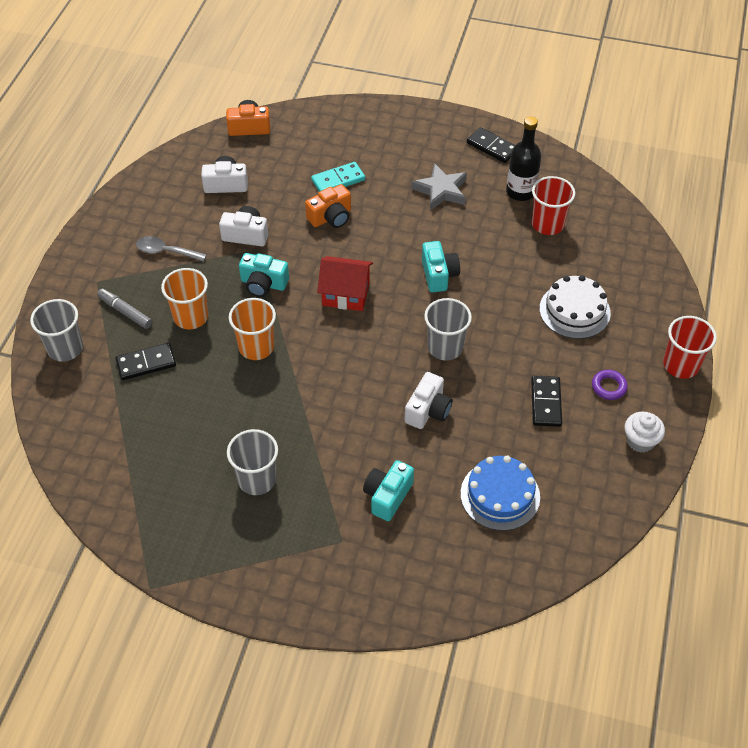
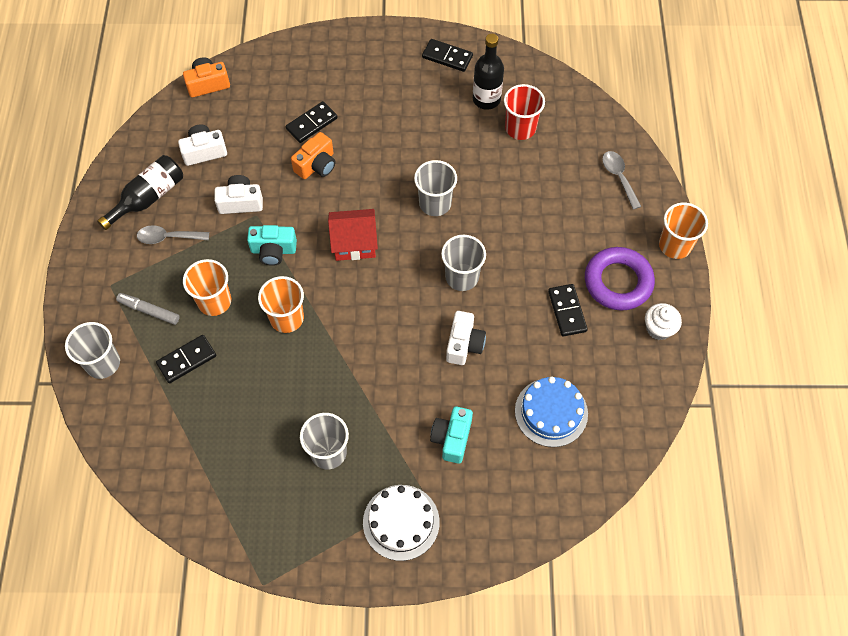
camera: 15 degrees left, 10 degrees up
turquoise domino [311,162,365,192] -> black domino [286,101,338,143]
grey star [412,163,467,211] -> none
turquoise camera [422,241,460,293] -> grey cup [414,160,457,216]
white cake [539,275,611,339] -> white cake moved to [363,485,440,561]
purple ring [592,370,628,400] -> purple ring [585,247,655,311], size x2.13
red cup [663,316,717,379] -> orange cup [659,203,708,259]
none -> black bottle [97,155,183,230]
none -> grey spoon [602,151,642,210]

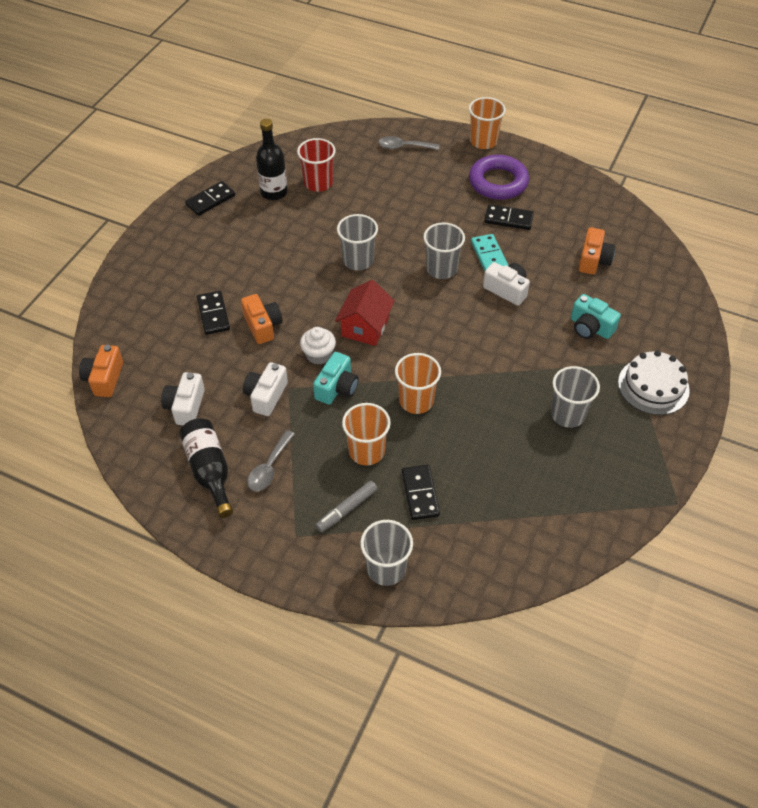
camera: 65 degrees left, 10 degrees down
blue cake [515,377,588,447] -> orange camera [578,227,616,274]
white cupcake [645,303,682,340] -> white cupcake moved to [300,327,336,365]
none -> turquoise domino [471,234,509,271]

